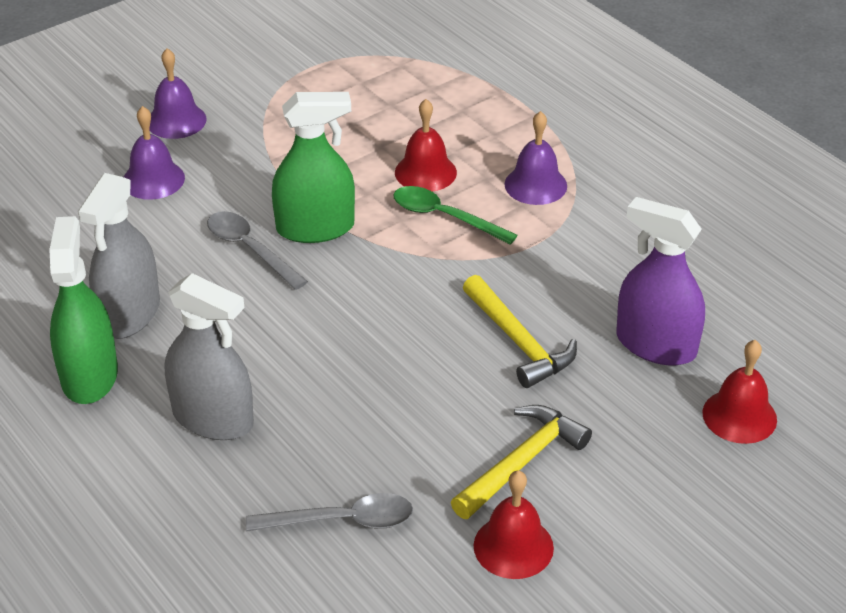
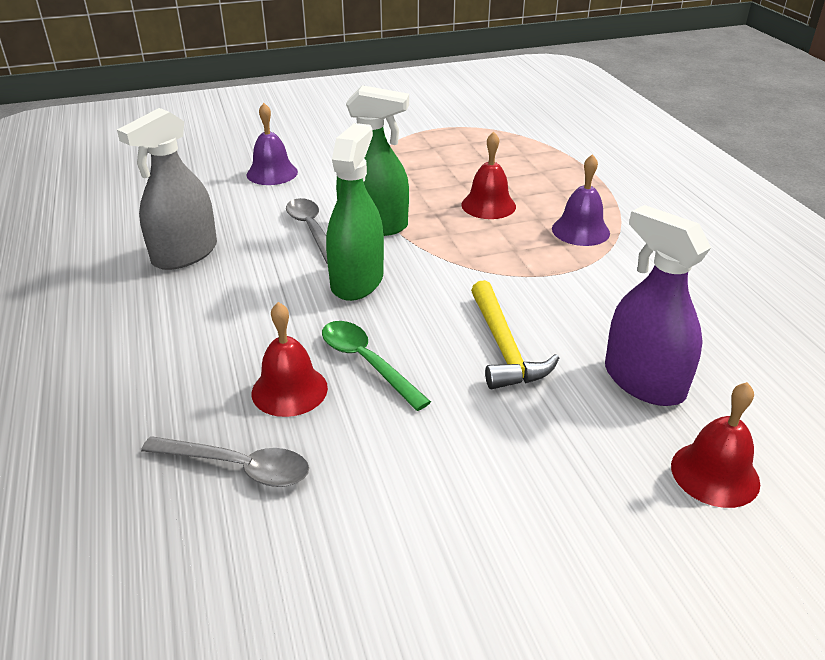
camera: 20 degrees right, 5 degrees down
green spray bottle [49,216,118,404] -> green spray bottle moved to [326,123,384,301]
purple bell [150,48,207,139] -> none
grey spray bottle [165,273,254,440] -> none
green spoon [393,186,518,245] -> green spoon moved to [322,321,431,411]
yellow hammer [451,405,592,519] -> none
red bell [474,470,554,579] -> red bell moved to [252,302,328,417]

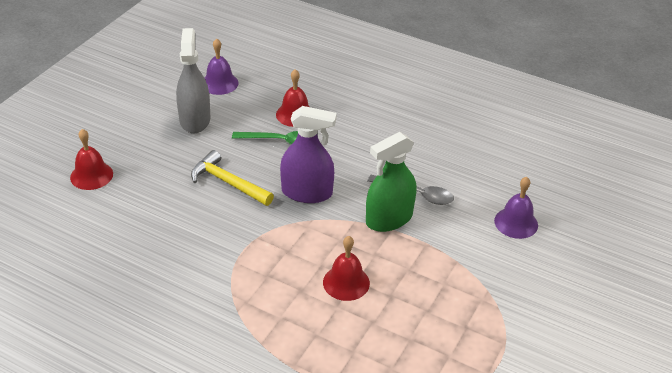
camera: 135 degrees right, 5 degrees up
grey spray bottle [117,108,217,270] -> grey spray bottle moved to [176,28,211,133]
grey spoon [141,436,309,487] -> none
green spray bottle [326,123,384,301] -> none
purple bell [552,154,610,246] -> purple bell moved to [205,38,239,95]
purple spray bottle [605,205,711,406] -> purple spray bottle moved to [280,106,337,203]

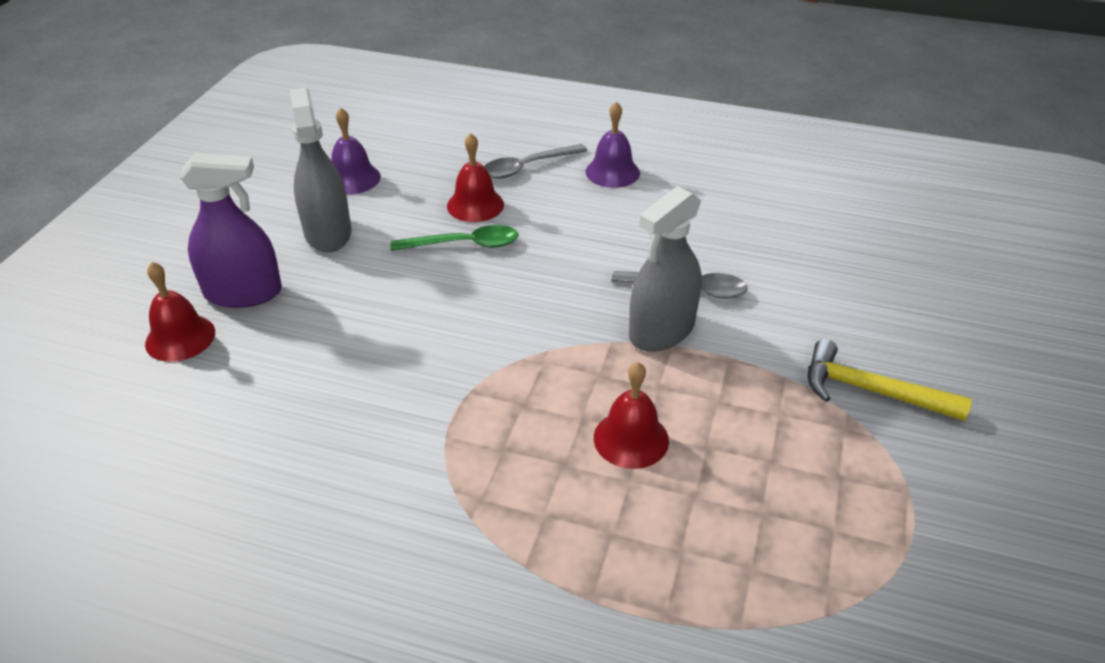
camera: 10 degrees left, 0 degrees up
yellow hammer [191,150,274,206] -> yellow hammer moved to [808,339,972,421]
purple spray bottle [280,106,337,203] -> purple spray bottle moved to [179,153,282,308]
green spray bottle [366,132,417,232] -> grey spray bottle [629,186,702,352]
purple bell [494,177,538,239] -> purple bell moved to [585,102,640,188]
none -> grey spoon [484,144,587,178]

